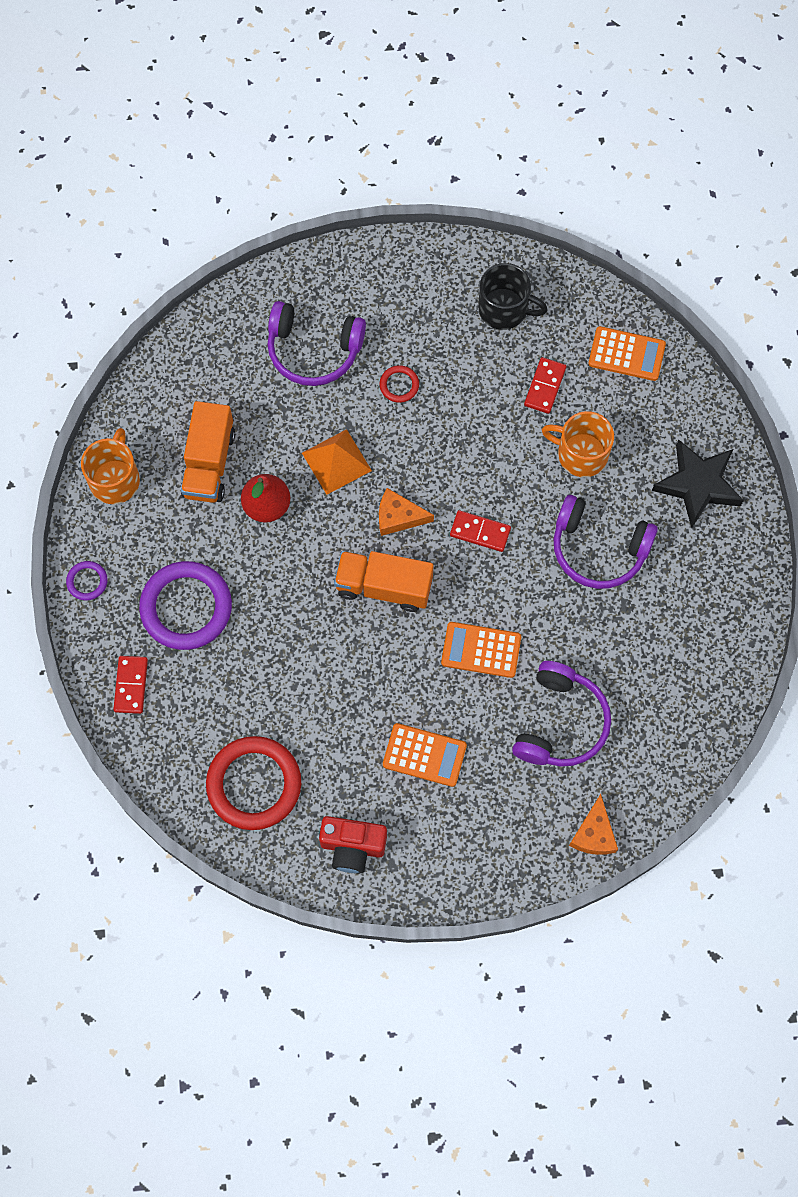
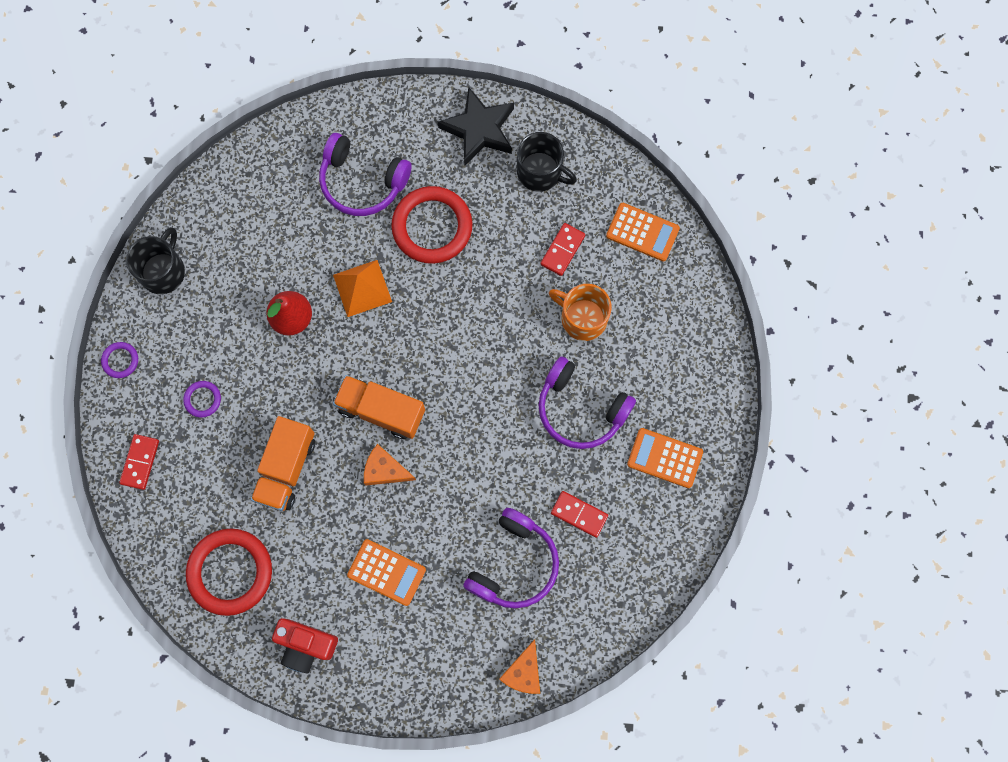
camera: 10 degrees right, 5 degrees up
orange mug [81,428,140,504] -> black mug [126,227,185,294]
purple ring [139,561,232,650] -> purple ring [183,381,221,417], size x0.45
orange truck [181,401,235,503] -> orange truck moved to [251,416,315,511]
red ring [379,365,419,403] -> red ring [391,186,473,264], size x2.23
orange cheese [379,488,434,536] -> orange cheese moved to [364,444,416,486]
orange calculator [441,622,521,678] -> orange calculator moved to [627,428,703,488]
red domino [450,510,511,552] -> red domino moved to [551,491,608,538]
black star [652,439,744,528] -> black star moved to [438,86,514,165]

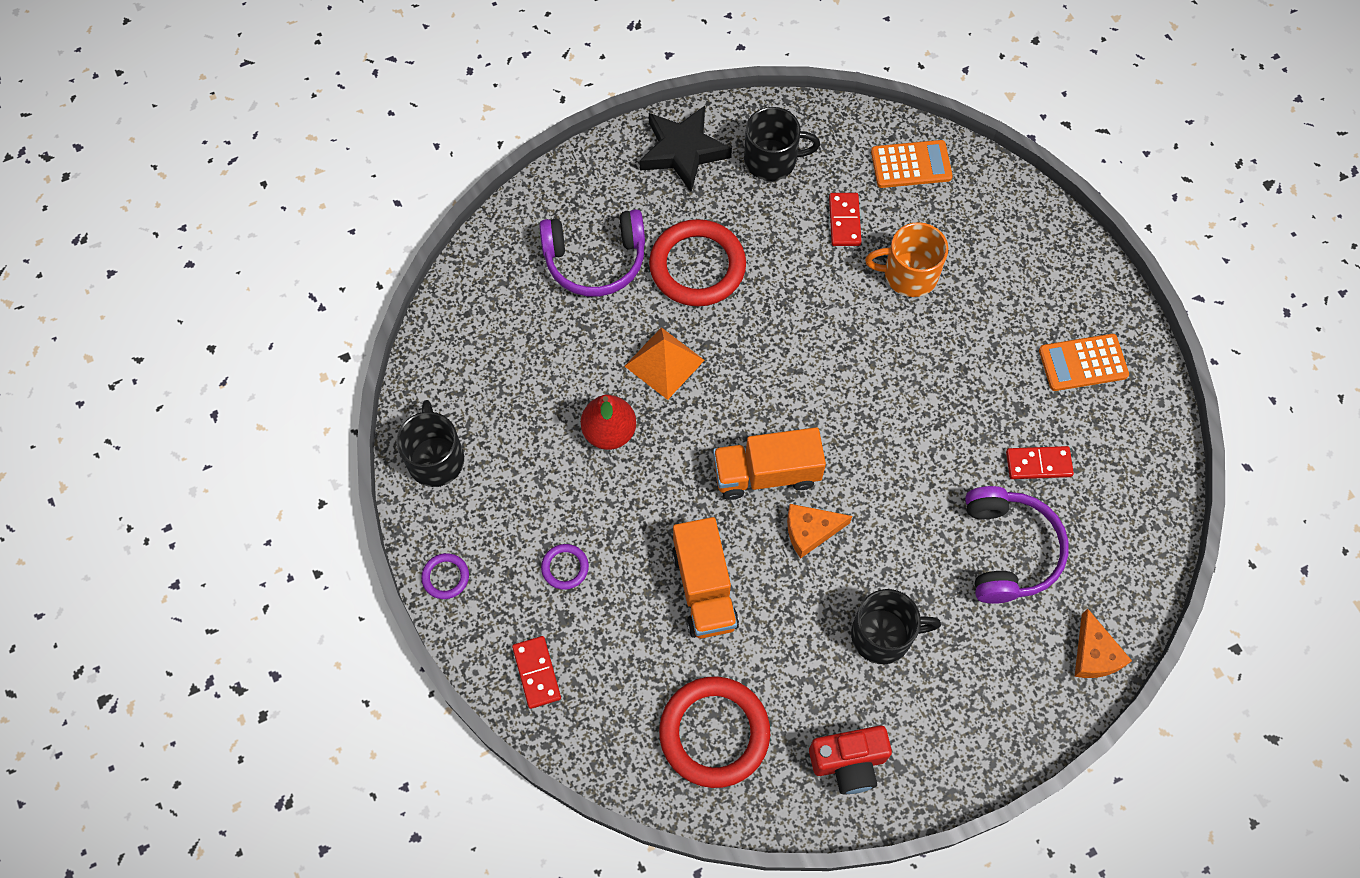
camera: 30 degrees left, 10 degrees down
orange calculator [347,539,426,606] -> black mug [851,589,941,664]
purple headphones [538,357,636,449] -> none

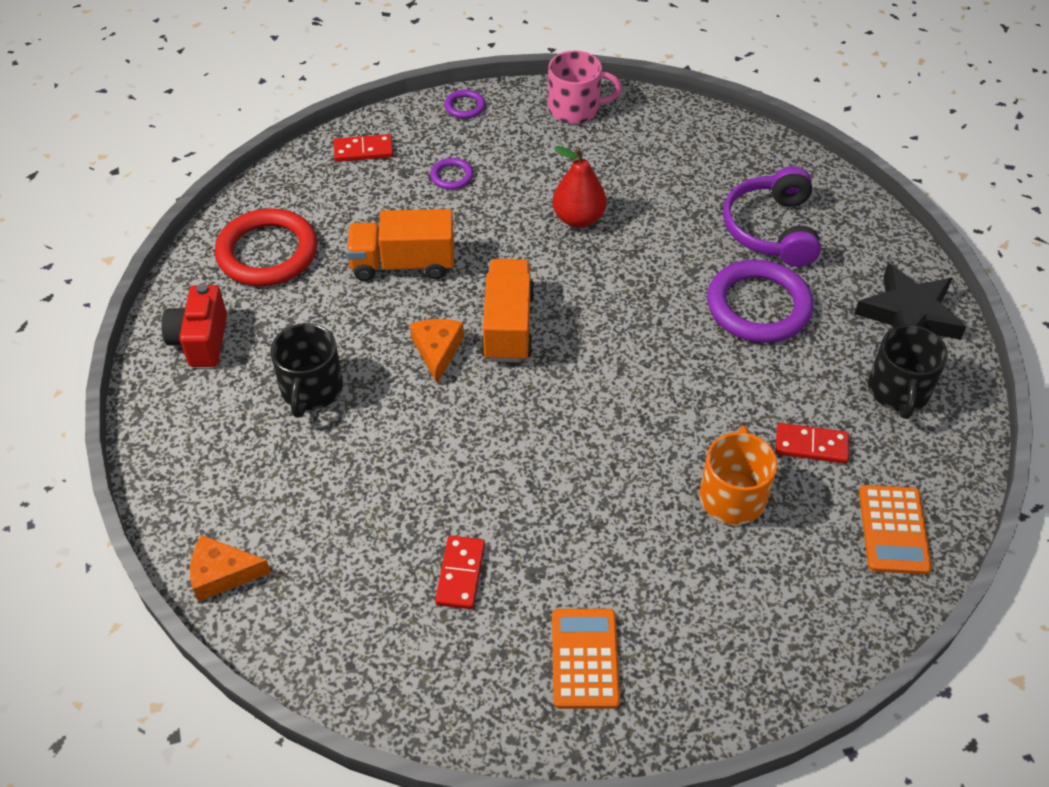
camera: 100 degrees right, 15 degrees down
black mug [396,400,464,487] -> pink mug [548,50,622,124]
orange pyramid [624,327,705,400] -> none
red ring [649,219,746,306] -> purple ring [707,260,813,343]
purple headphones [965,486,1069,604] -> none

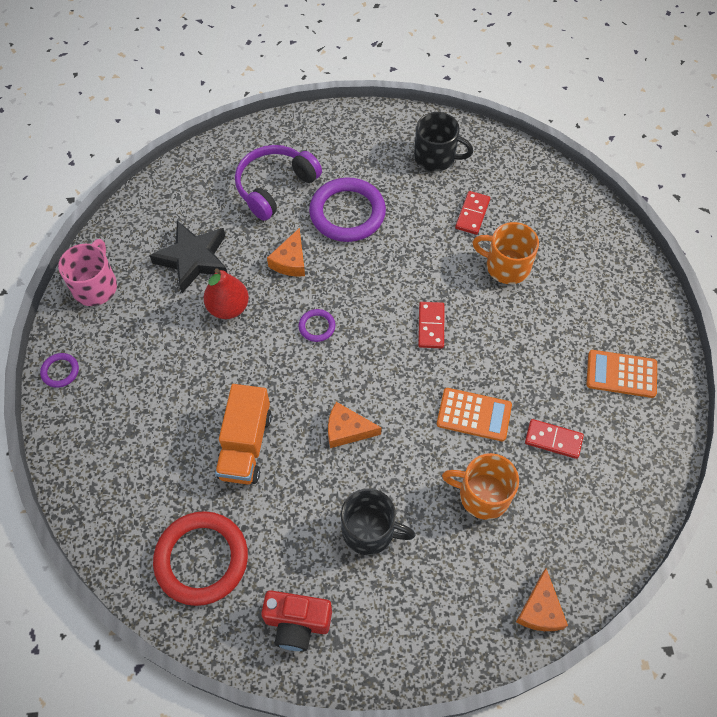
camera: 80 degrees left, 10 degrees up
red domino [334,134,393,162] -> red domino moved to [418,302,444,349]
purple ring [430,158,473,190] -> purple ring moved to [299,309,335,342]
orange truck [481,259,535,362] -> none
purple headphones [723,166,821,267] -> purple headphones turned 120 degrees clockwise [235,145,322,221]
black star [854,263,966,340] -> black star moved to [149,221,227,293]
orange calculator [859,485,932,574] -> orange calculator moved to [437,388,512,441]
none -> orange cheese [267,228,305,277]
none -> orange mug [442,453,519,520]

